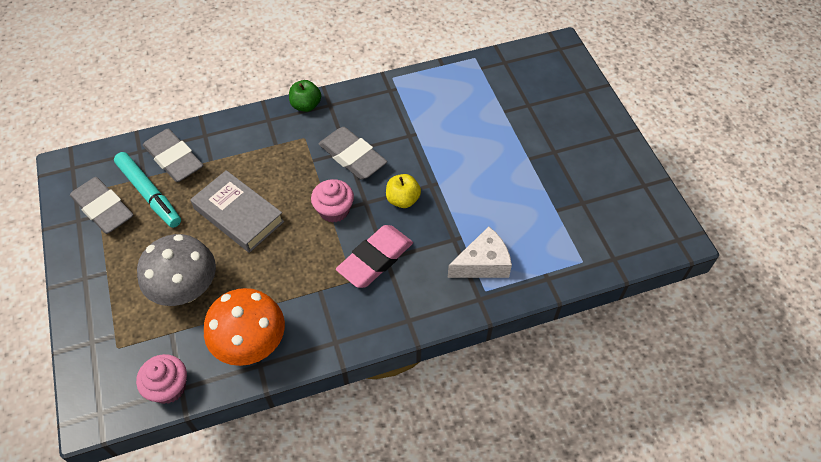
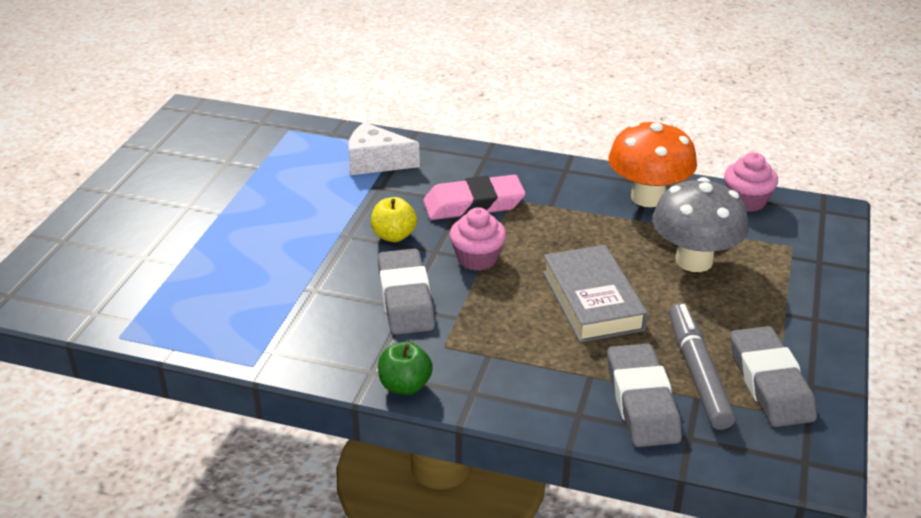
camera: 145 degrees left, 20 degrees down
turquoise marker [114,152,181,228] -> grey marker [669,303,736,430]

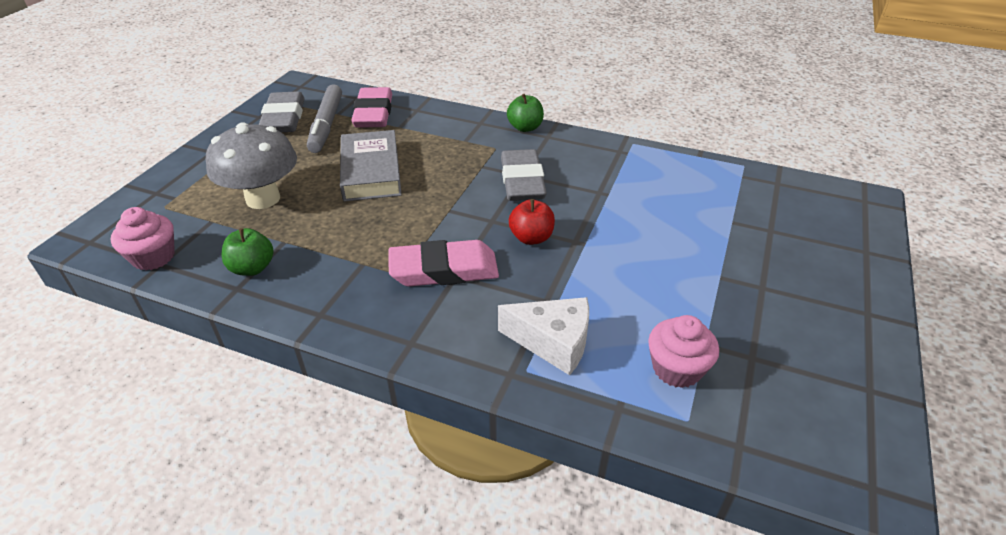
camera: 175 degrees left, 5 degrees up
yellow apple [371,197,417,242] -> red apple [509,199,555,245]
pink cupcake [450,207,506,271] -> pink cupcake moved to [648,315,719,388]
grey eraser [607,344,682,447] -> pink eraser [351,87,392,128]
orange mushroom [608,121,697,207] -> green apple [222,228,274,276]

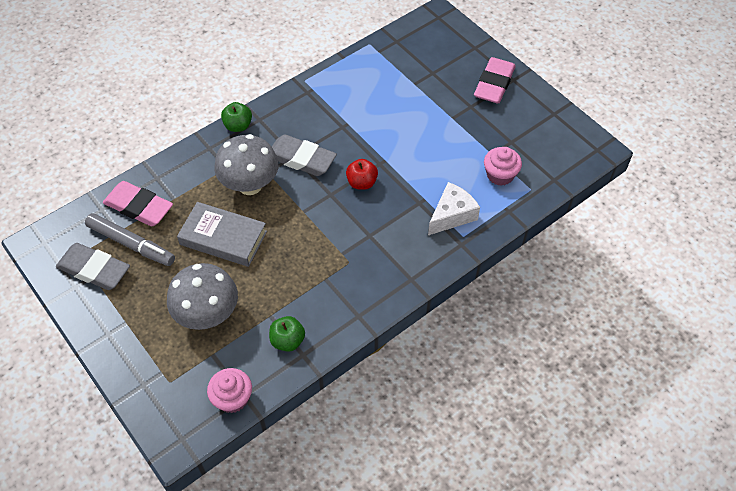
camera: 60 degrees left, 15 degrees up
pink eraser [388,240,499,287] -> pink eraser moved to [474,57,516,103]
none -> grey mushroom [214,134,279,195]

